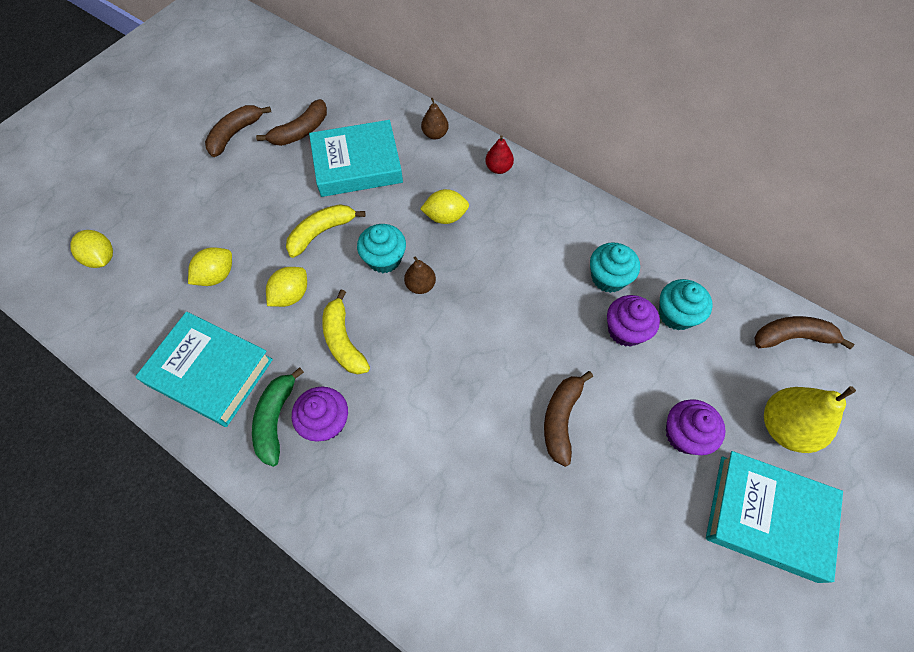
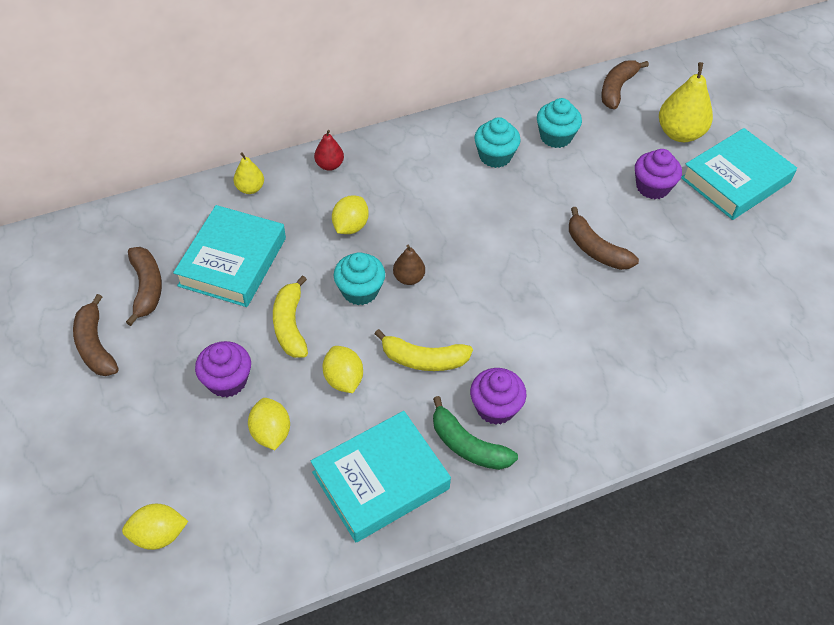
camera: 60 degrees left, 10 degrees down
brown pear [421,98,449,140] -> yellow pear [234,152,264,194]
purple cupcake [607,295,660,347] -> purple cupcake moved to [195,341,251,397]

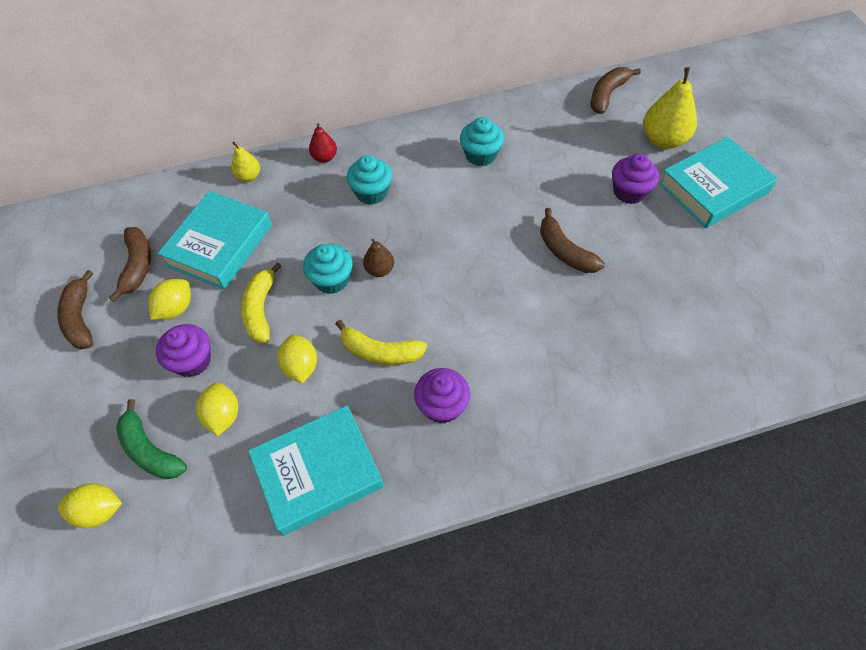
camera: 10 degrees right, 5 degrees up
yellow lemon [332,195,369,234] -> yellow lemon moved to [148,279,191,320]
green banana [433,396,518,470] -> green banana moved to [116,399,187,479]
turquoise cupcake [537,98,582,148] -> turquoise cupcake moved to [347,155,392,205]

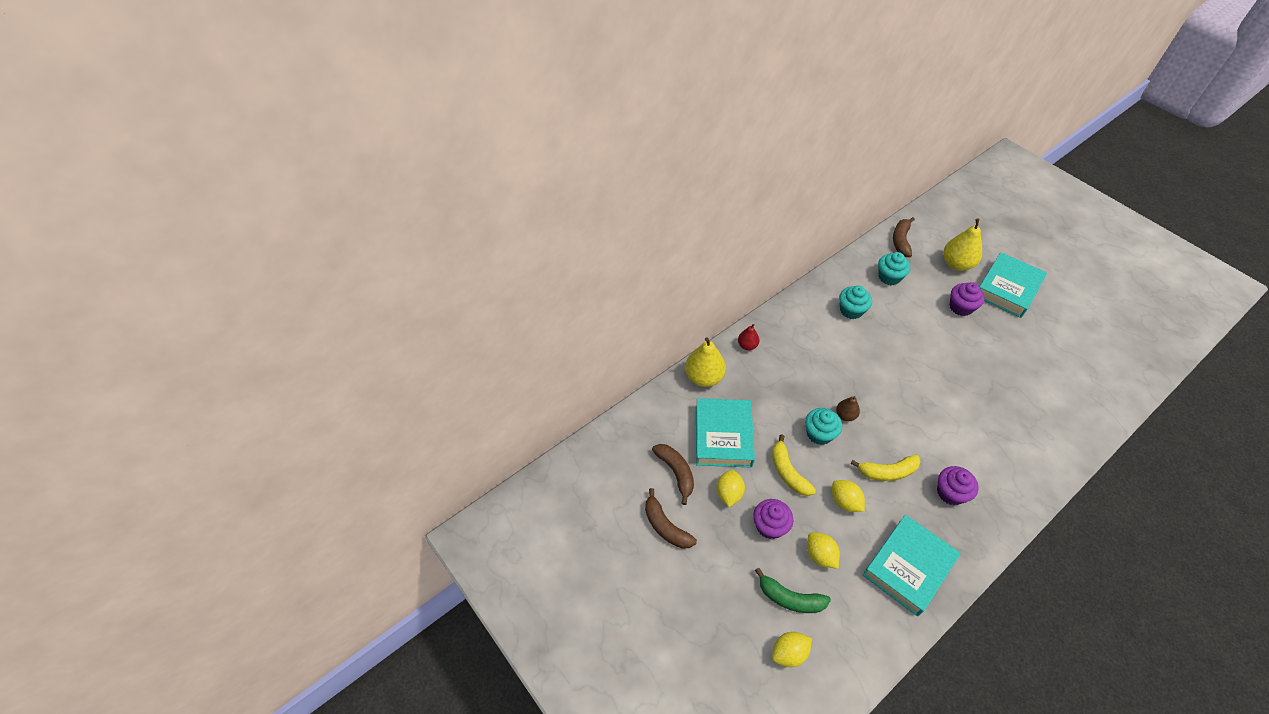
camera: 25 degrees left, 5 degrees down
yellow pear [231,142,260,182] -> yellow pear [685,337,726,387], size x1.83
turquoise cupcake [347,155,392,205] -> turquoise cupcake moved to [878,252,910,285]
brown banana [540,208,605,273] -> none

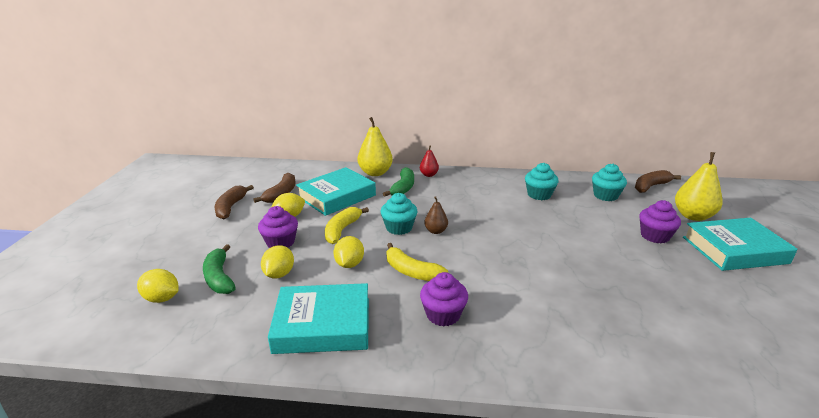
camera: 45 degrees right, 25 degrees down
none -> green banana [383,167,414,197]

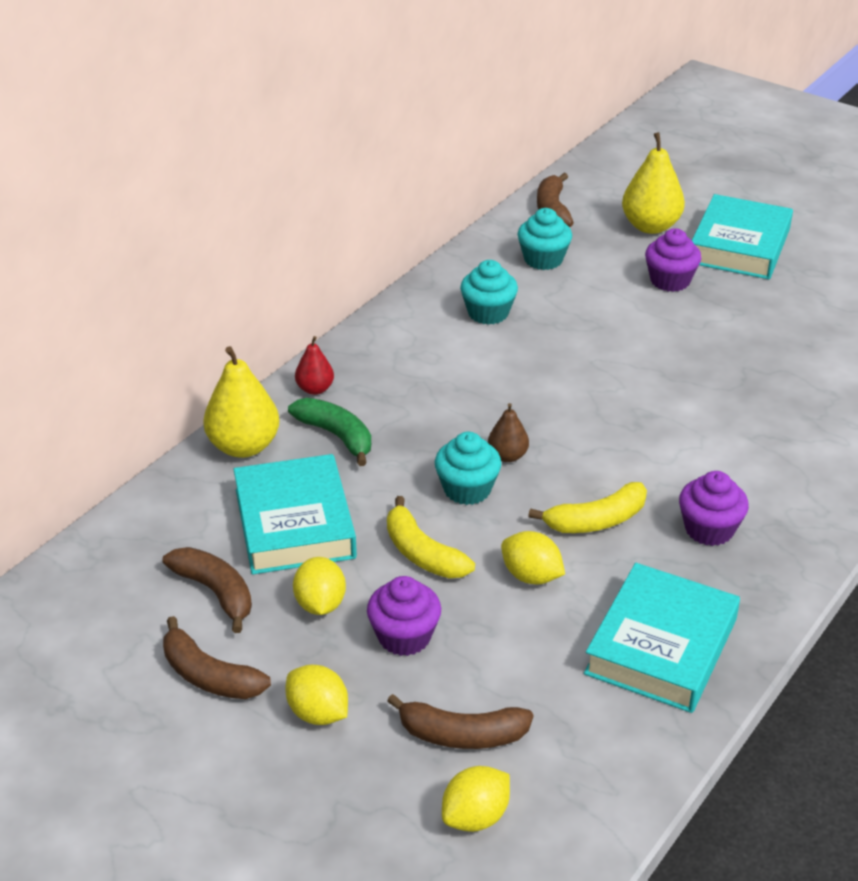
camera: 60 degrees left, 10 degrees up
green banana [203,244,236,294] -> brown banana [387,694,533,749]
yellow lemon [261,245,294,278] -> yellow lemon moved to [285,665,348,725]

